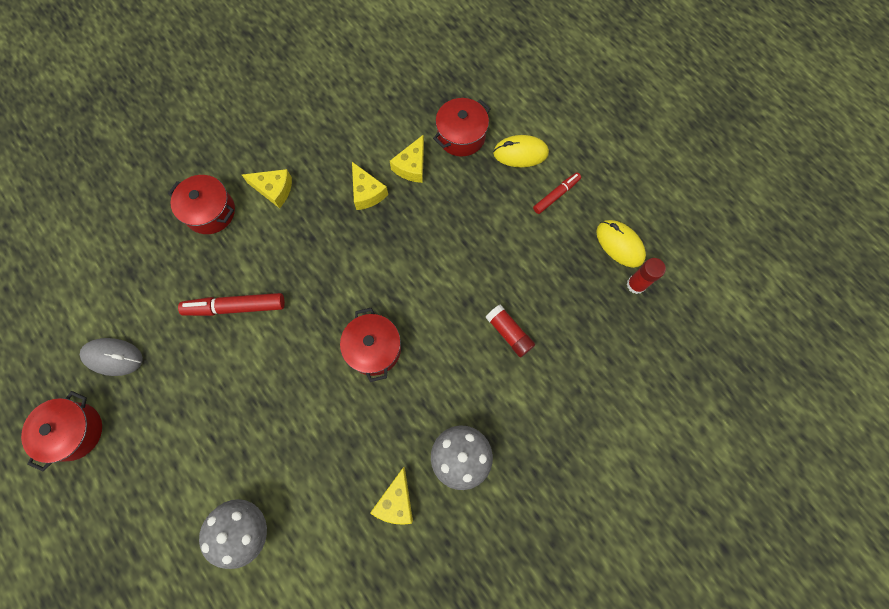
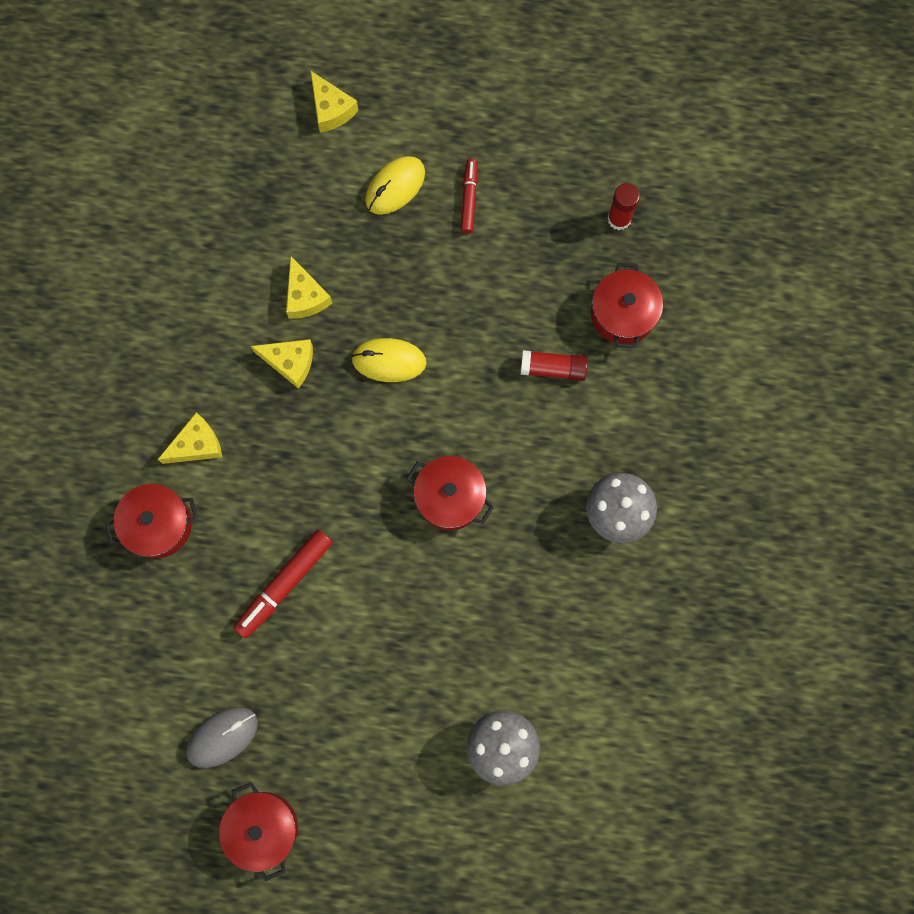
camera: 45 degrees left, 5 degrees up
yellow cheese [370,467,413,525] -> yellow cheese moved to [310,70,359,133]
red pot [433,98,491,157] -> red pot moved to [591,263,663,348]
yellow mouse [596,220,646,268] -> yellow mouse moved to [351,338,427,382]

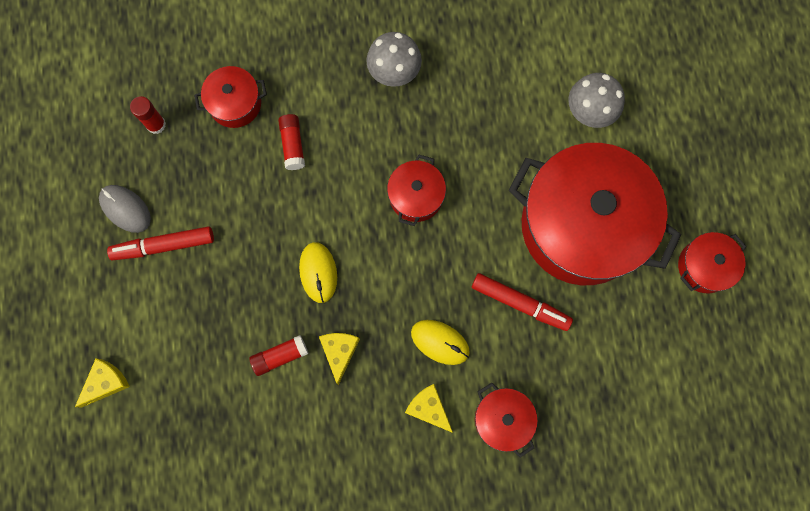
camera: 105 degrees left, 0 degrees up
grey mouse [186,707,258,768] -> grey mouse moved to [99,185,151,233]
yellow cheese [286,256,332,319] -> red glue stick [249,335,308,376]
yellow mouse [365,156,425,215] -> yellow mouse moved to [411,320,470,365]
red marker [461,159,477,234] -> red marker [107,226,214,260], size x1.60
none -> red pot [508,143,681,285]

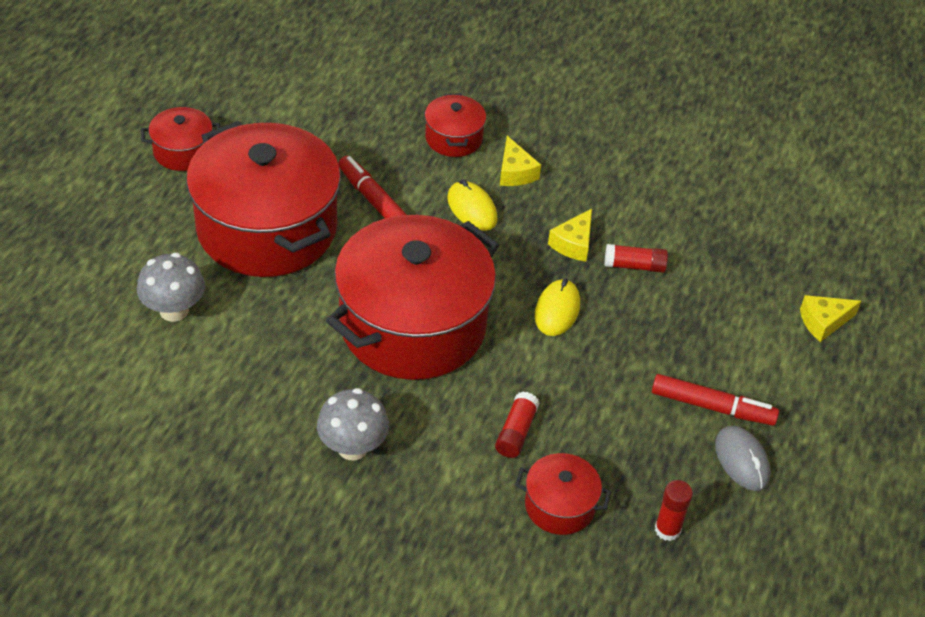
camera: 155 degrees left, 30 degrees down
red pot [387,155,446,226] -> red pot [326,215,499,380], size x2.27

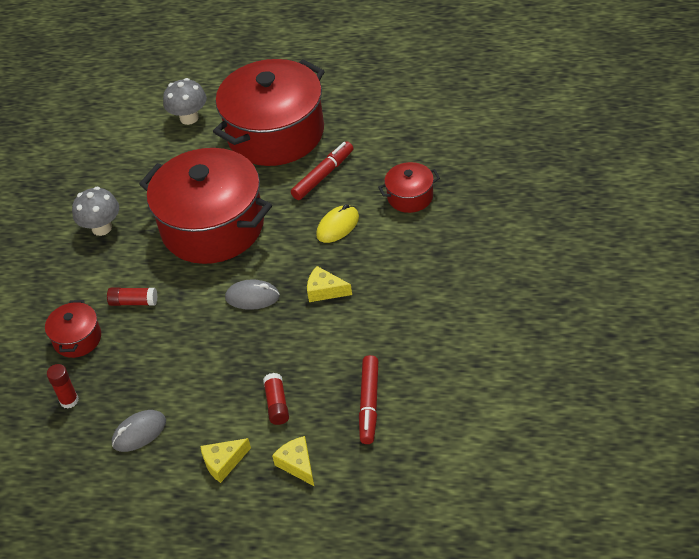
camera: 85 degrees right, 0 degrees up
red pot [141,107,220,171] -> none
yellow cheese [500,136,541,186] -> yellow cheese moved to [200,438,251,483]
yellow mouse [535,278,580,336] -> grey mouse [225,279,280,310]
red glue stick [605,244,668,273] -> red glue stick moved to [263,373,289,425]
red marker [652,374,779,426] -> red marker moved to [359,355,378,444]

